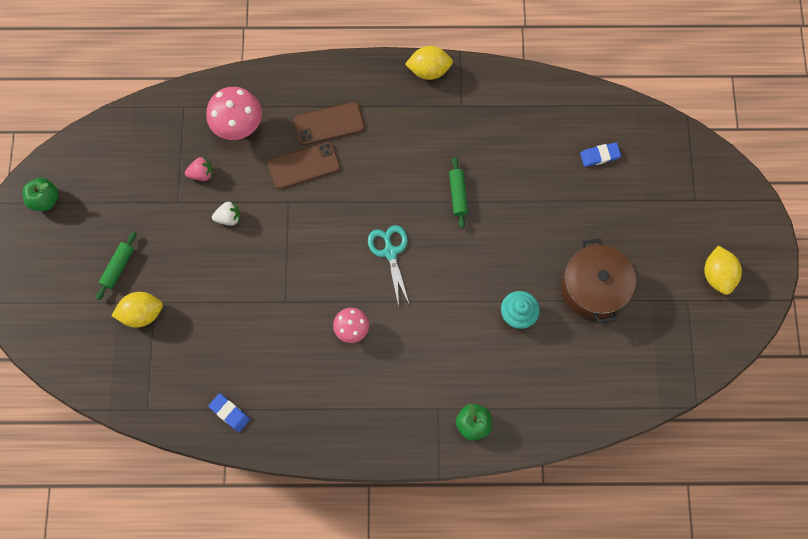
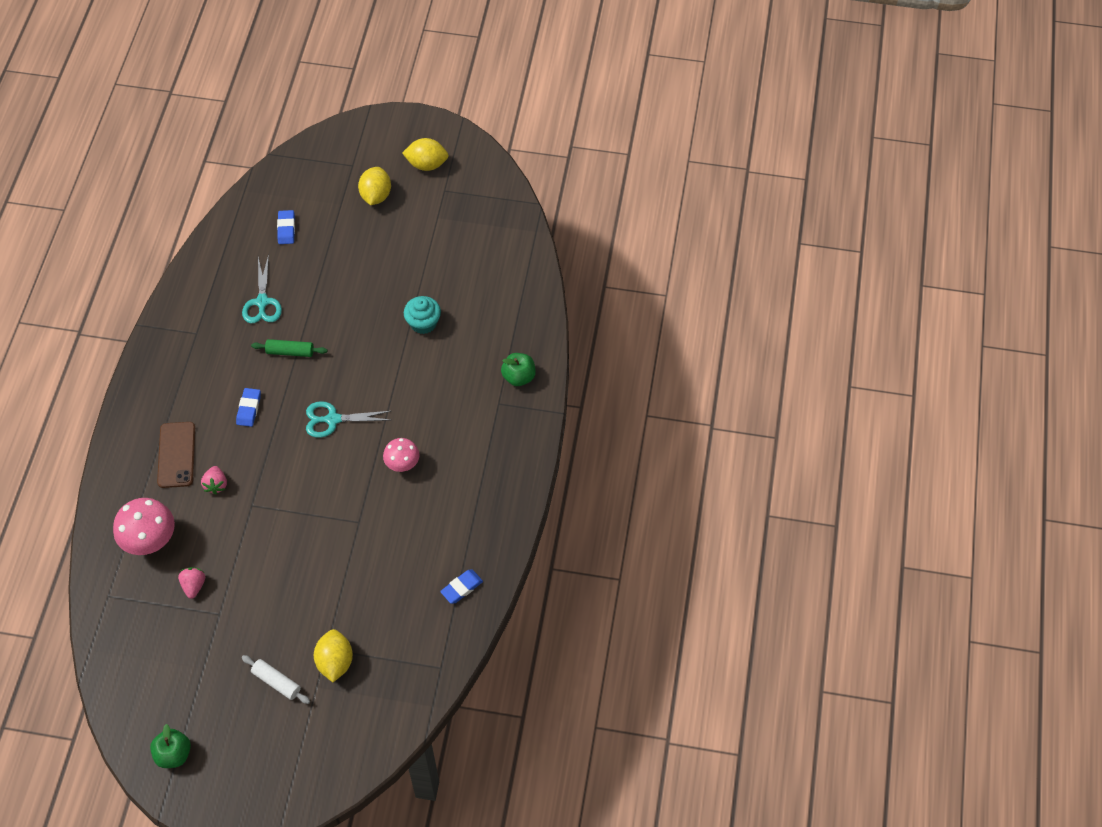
camera: 80 degrees left, 15 degrees down
green rolling pin [96,231,136,300] -> white rolling pin [242,655,310,704]
white strawberry [212,202,240,226] -> none
brown phone [268,142,340,189] -> pink strawberry [201,466,227,494]
yellow lemon [405,46,453,80] -> yellow lemon moved to [358,167,391,205]
brown pot [561,238,636,323] -> none
none -> blue eraser [236,388,261,427]
none -> turquoise scissors [242,254,282,324]

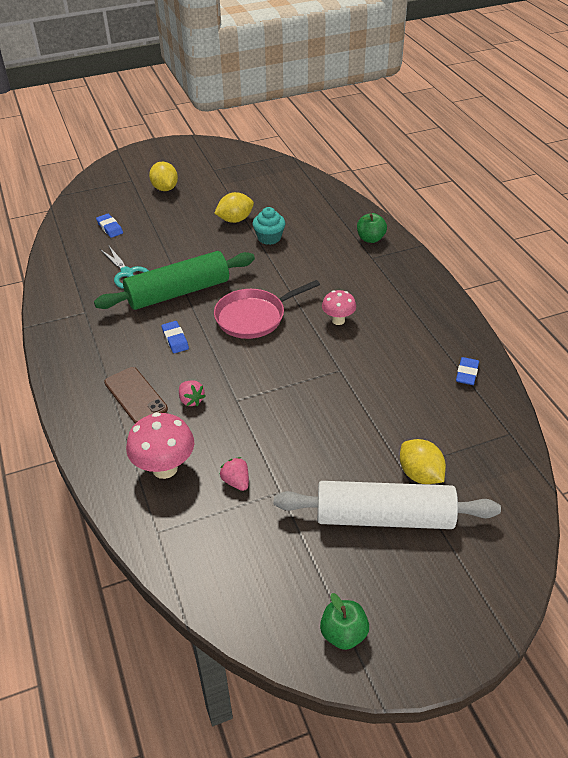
camera: 30 degrees left, 15 degrees down
white rolling pin [242,655,310,704] -> white rolling pin [274,481,501,529], size x2.33
green rolling pin [251,339,327,357] -> green rolling pin [94,251,255,310], size x2.33
turquoise scissors [306,401,391,438] -> pink pan [214,280,320,339]
yellow lemon [402,138,449,171] -> yellow lemon moved to [214,192,254,223]

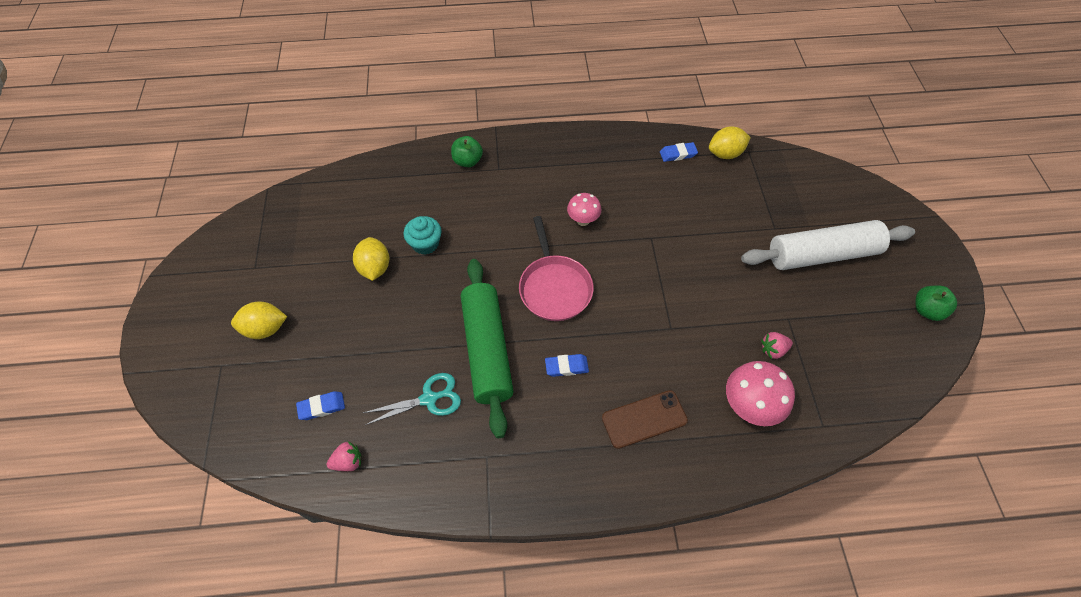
camera: 75 degrees left, 15 degrees up
pink strawberry [179,381,205,406] -> pink strawberry moved to [327,441,362,471]
white rolling pin [274,481,501,529] -> white rolling pin turned 60 degrees clockwise [741,220,915,270]
yellow lemon [400,439,446,484] -> yellow lemon moved to [709,126,751,159]
blue eraser [456,357,479,385] -> blue eraser turned 45 degrees counterclockwise [660,142,698,162]

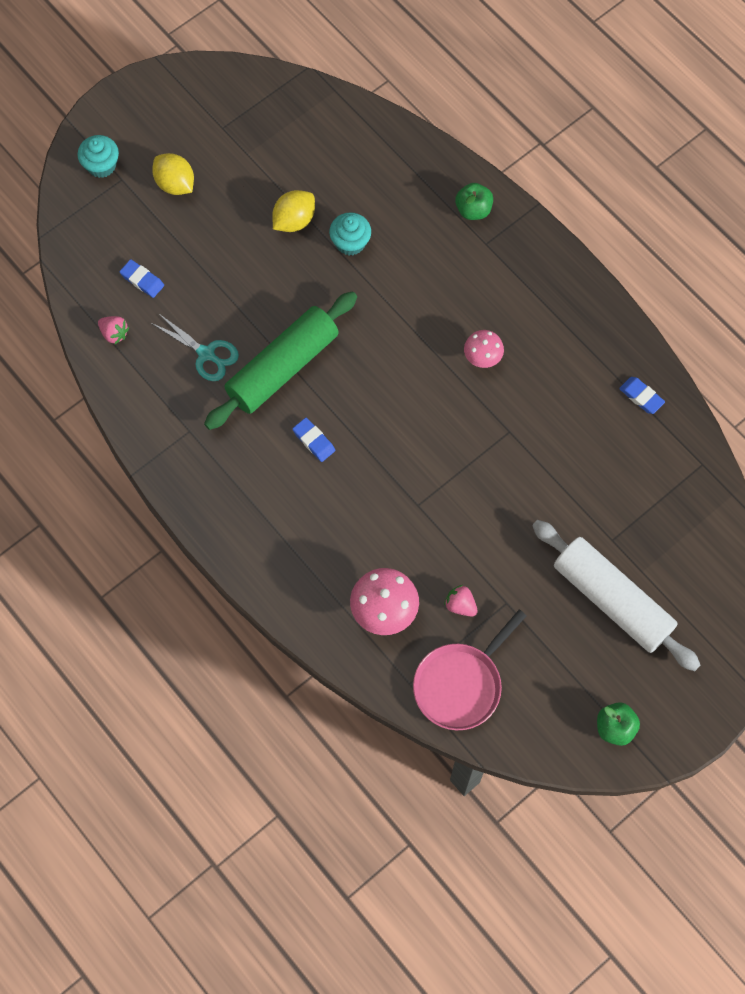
camera: 55 degrees right, 10 degrees up
pink pan [519,216,594,321] -> pink pan moved to [413,610,527,730]
brown phone [602,390,688,449] -> none
yellow lemon [709,126,751,159] -> none
none -> turquoise cupcake [77,135,119,178]

